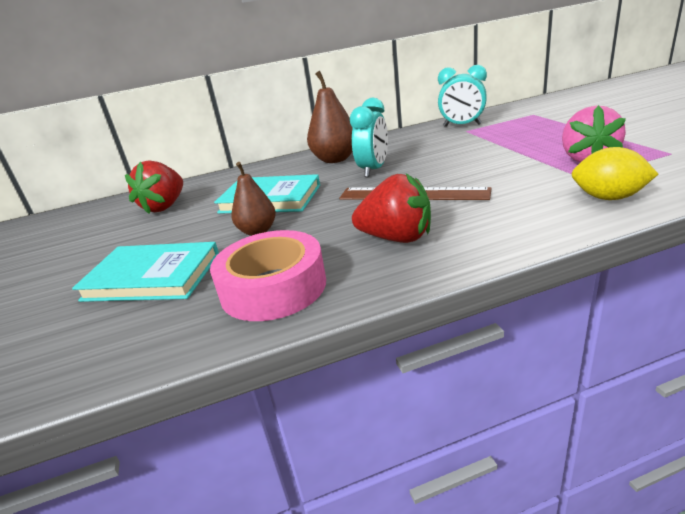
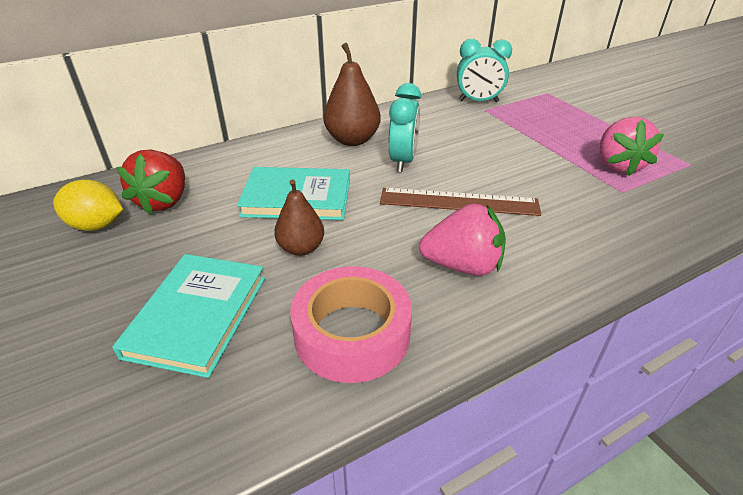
camera: 15 degrees left, 10 degrees up
turquoise book [72,242,219,302] -> turquoise book turned 75 degrees counterclockwise [112,254,265,378]
red strawberry [352,173,431,243] -> pink strawberry [419,204,506,276]
yellow lemon [572,147,658,200] -> yellow lemon moved to [53,179,123,231]

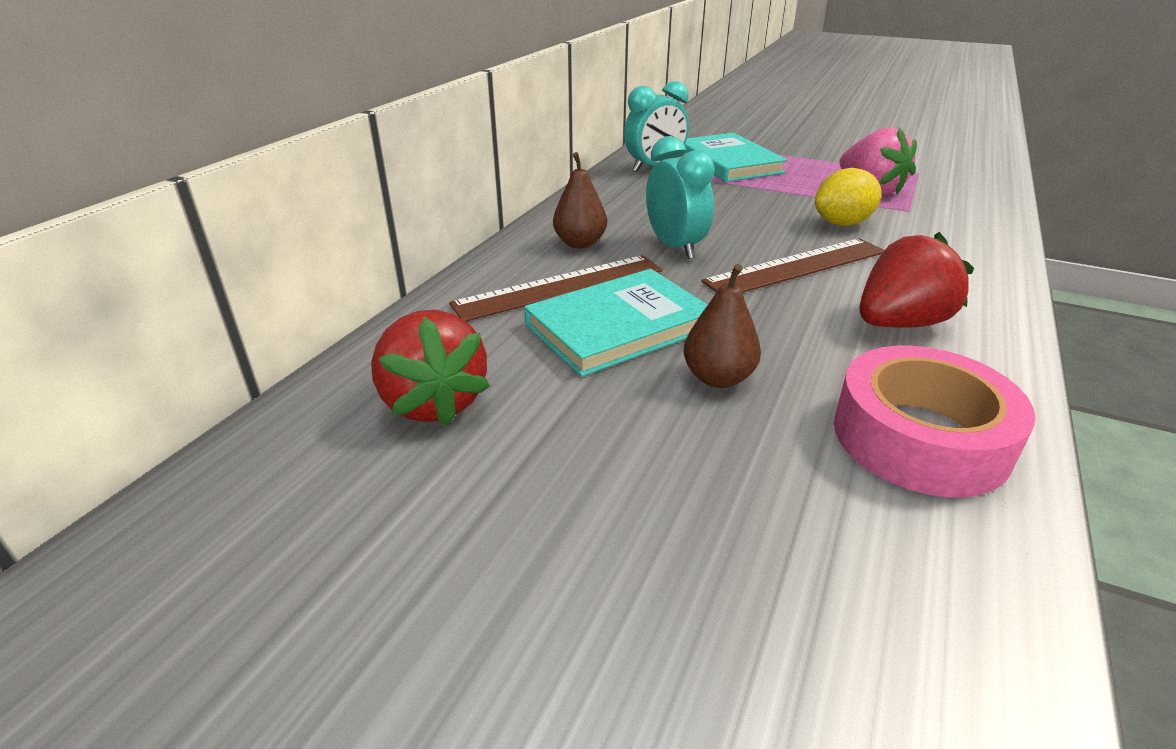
camera: 35 degrees left, 5 degrees down
yellow lemon [53,179,123,231] -> yellow lemon moved to [815,168,882,226]
turquoise book [112,254,265,378] -> turquoise book moved to [681,133,787,182]
brown pear [323,43,381,146] -> brown pear [553,152,607,248], size x0.65
pink strawberry [419,204,506,276] -> red strawberry [859,232,974,328]
none -> brown ruler [449,255,663,321]

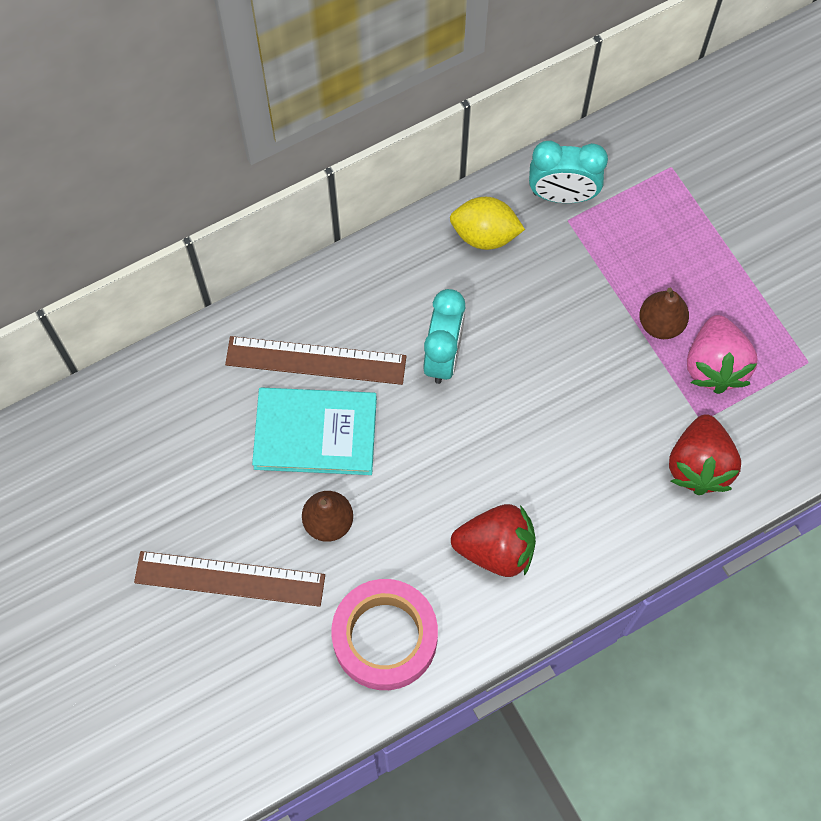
camera: 35 degrees right, 35 degrees up
red strawberry [371,310,490,426] -> red strawberry moved to [669,414,741,495]
brown pear [553,152,607,248] -> brown pear moved to [639,288,689,339]
turquoise book [681,133,787,182] -> none
brown ruler [701,238,884,292] -> brown ruler moved to [134,551,325,607]
yellow lemon [815,168,882,226] -> yellow lemon moved to [450,197,525,250]

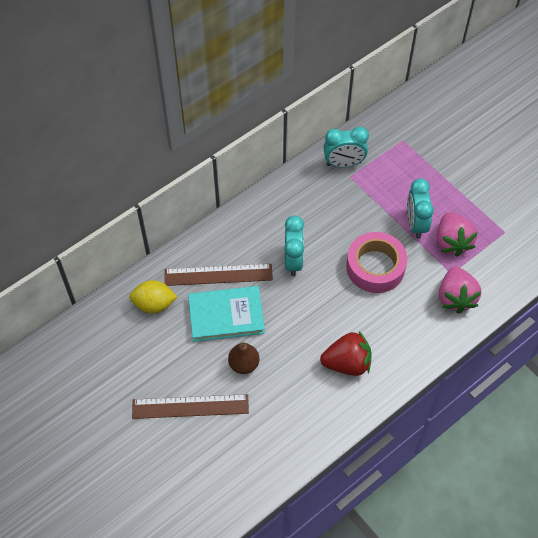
camera: 10 degrees left, 10 degrees down
pink tape [331,579,438,690] -> pink tape moved to [346,232,407,293]
yellow lemon [450,197,525,250] -> yellow lemon moved to [129,280,177,314]
brown pear [639,288,689,339] -> turquoise clock [407,178,434,239]
red strawberry [669,414,741,495] -> pink strawberry [439,267,482,314]

